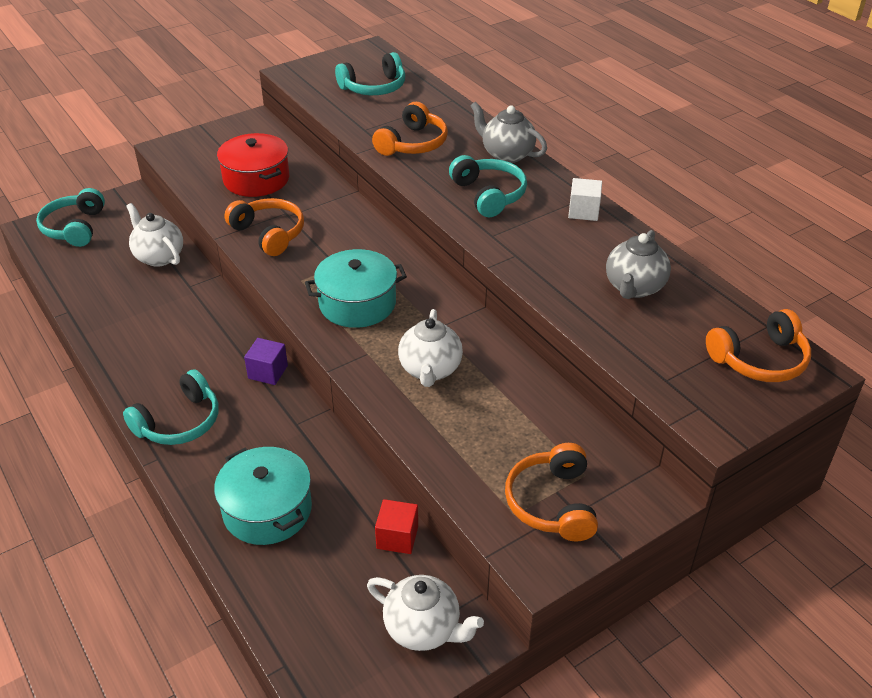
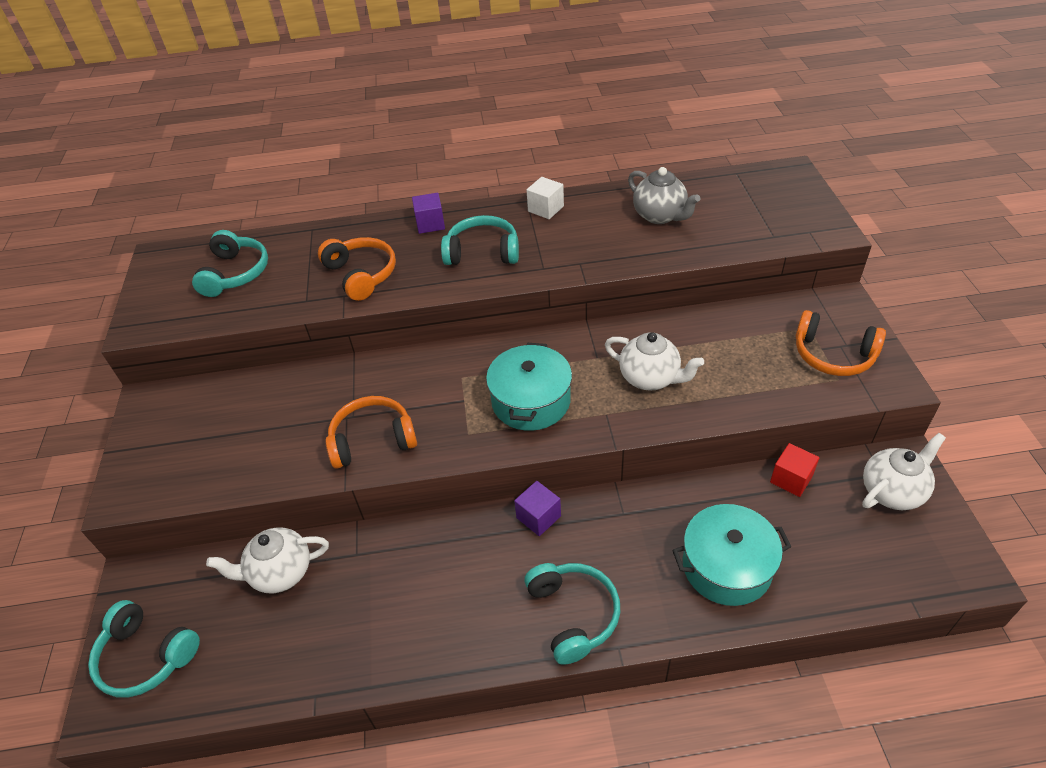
camera: 60 degrees left, 5 degrees up
red pot [217,133,289,197] -> none
grey teapot [470,102,547,163] -> purple cube [412,193,445,234]
orange headphones [706,309,811,382] -> none

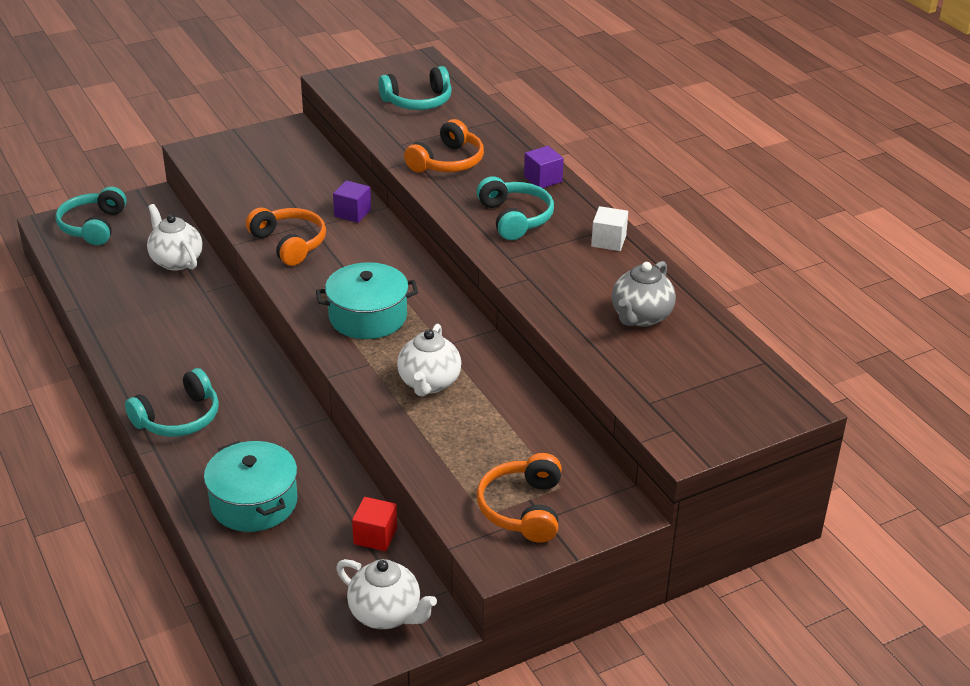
camera: 65 degrees right, 10 degrees down
purple cube [514,481,561,536] -> purple cube moved to [333,180,371,223]

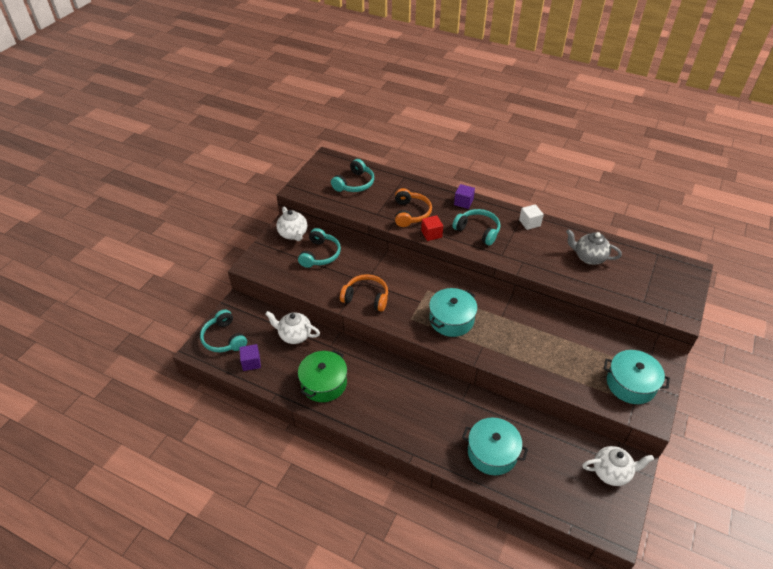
camera: 35 degrees left, 10 degrees up
turquoise headphones [125,368,219,437] -> turquoise headphones moved to [298,228,341,268]
purple cube [333,180,371,223] -> purple cube moved to [239,344,261,371]
red cube [352,497,397,551] -> red cube moved to [421,215,443,241]
white teapot [397,324,461,396] -> white teapot moved to [277,207,307,241]
orange headphones [477,453,562,543] -> turquoise pot [604,350,670,404]
grey teapot [612,261,676,327] -> grey teapot turned 120 degrees clockwise [566,229,622,265]
none -> green pot [298,350,347,402]

